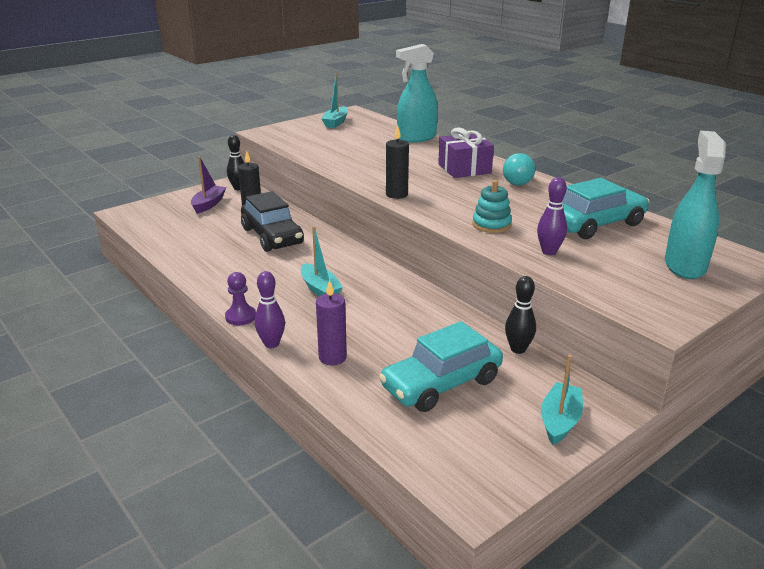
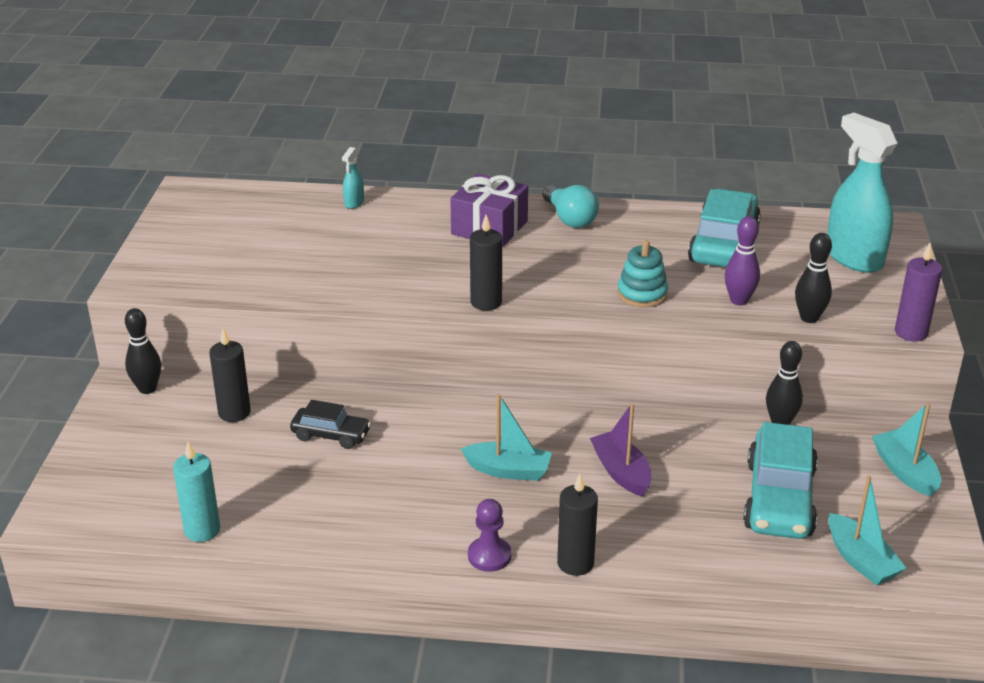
camera: 45 degrees left, 5 degrees up
purple boat [191,156,226,214] -> purple boat moved to [590,403,652,497]
black car [241,191,304,252] -> black car [290,400,371,449], size x0.56
purple bowling pin [255,271,285,348] -> black candle [557,474,598,576]
purple candle [316,280,347,365] -> purple candle moved to [895,243,942,341]
turquoise boat [321,73,348,128] -> turquoise boat moved to [828,476,906,585]
turquoise spray bottle [396,44,438,143] -> turquoise spray bottle [342,147,364,209], size x0.43
none -> turquoise candle [173,442,220,542]
none -> black bowling pin [795,233,832,323]

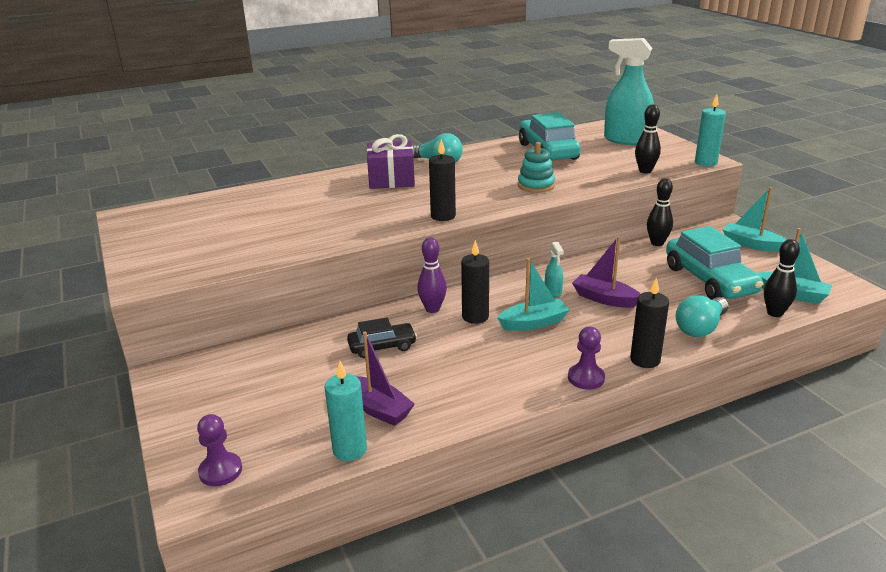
camera: 30 degrees left, 5 degrees down
black bowling pin [125,308,161,394] -> black bowling pin moved to [764,239,800,317]
black candle [209,328,251,422] -> black candle moved to [461,240,489,324]
turquoise spray bottle [342,147,364,209] -> turquoise spray bottle moved to [545,242,564,297]
purple bowling pin [725,216,760,306] -> purple bowling pin moved to [417,237,447,313]
purple candle [895,243,942,341] -> turquoise candle [695,94,726,167]
none -> purple pawn [197,414,242,486]
none -> purple boat [356,332,415,426]
none -> turquoise light bulb [675,295,729,337]

